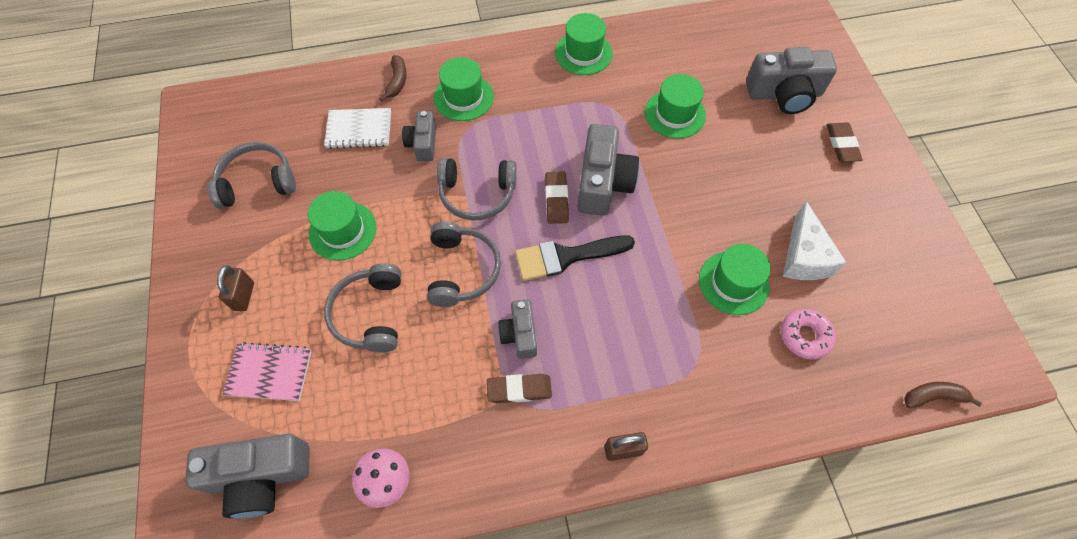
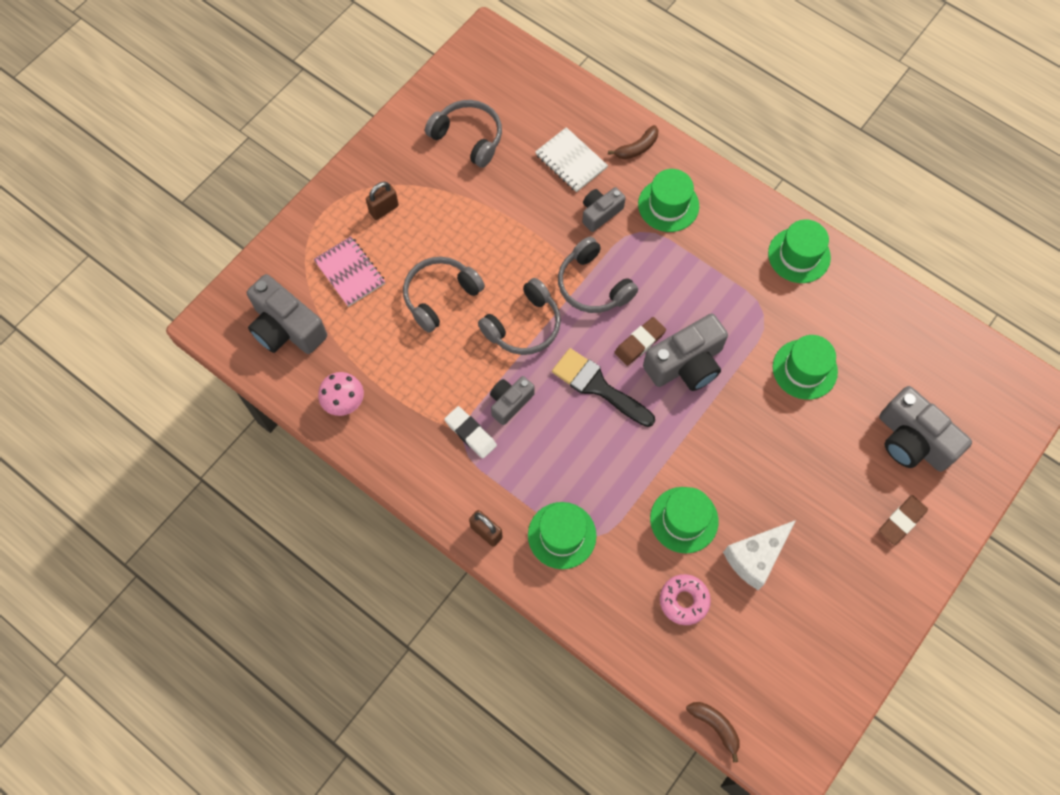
camera: 50 degrees right, 5 degrees up
green hat [308,191,377,261] -> green hat moved to [528,502,596,569]
brown eraser [487,374,552,403] -> white eraser [444,406,497,458]

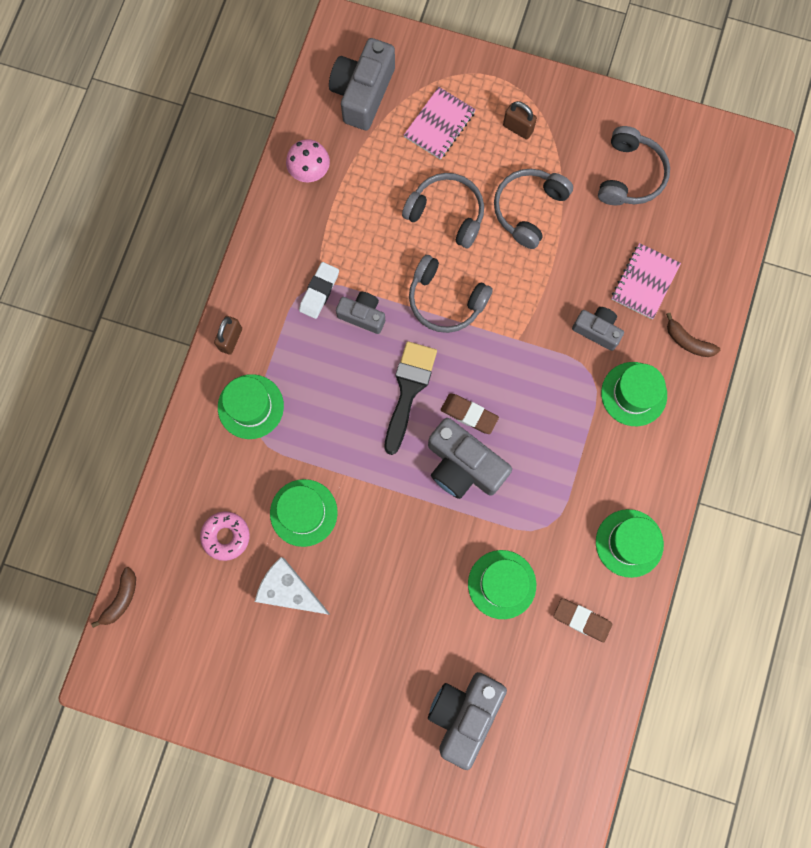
camera: 70 degrees right, 10 degrees up
white notebook [535,127,608,192] -> pink notebook [611,243,681,319]
grey headphones [558,237,638,313] -> grey headphones moved to [494,169,573,249]
brown eraser [879,495,928,545] -> brown eraser moved to [553,598,612,642]

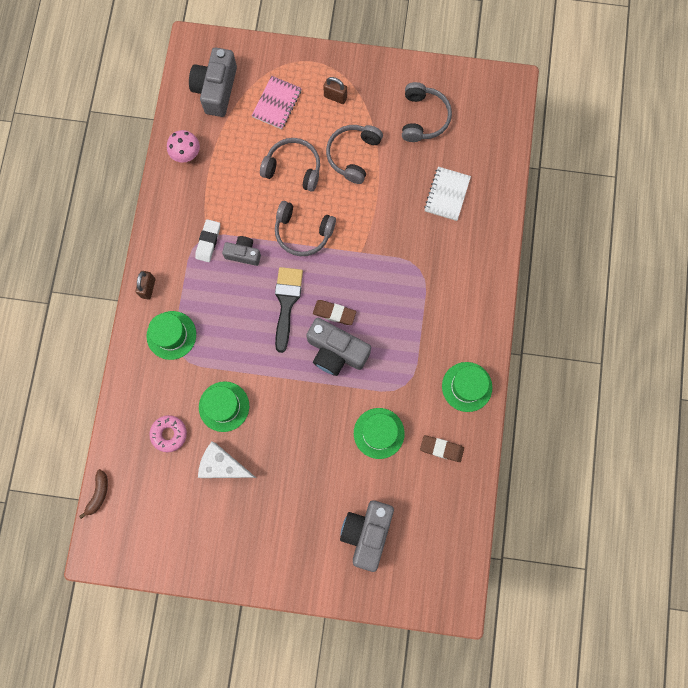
camera: 10 degrees left, 0 degrees up
grey camera [572,307,624,351] -> none
green hat [601,362,667,426] -> none
pink notebook [611,243,681,319] -> white notebook [424,167,471,221]
brown banana [666,313,720,357] -> none

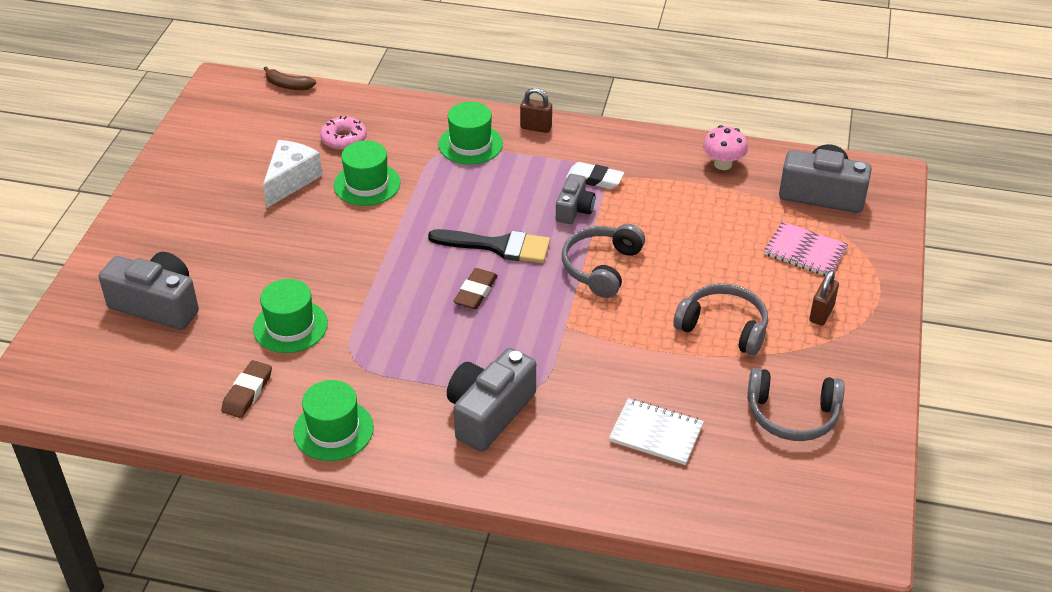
camera: 95 degrees right, 35 degrees down
grey headphones [260,138,320,192] -> none
grey camera [306,318,371,376] -> grey camera moved to [447,348,536,452]

